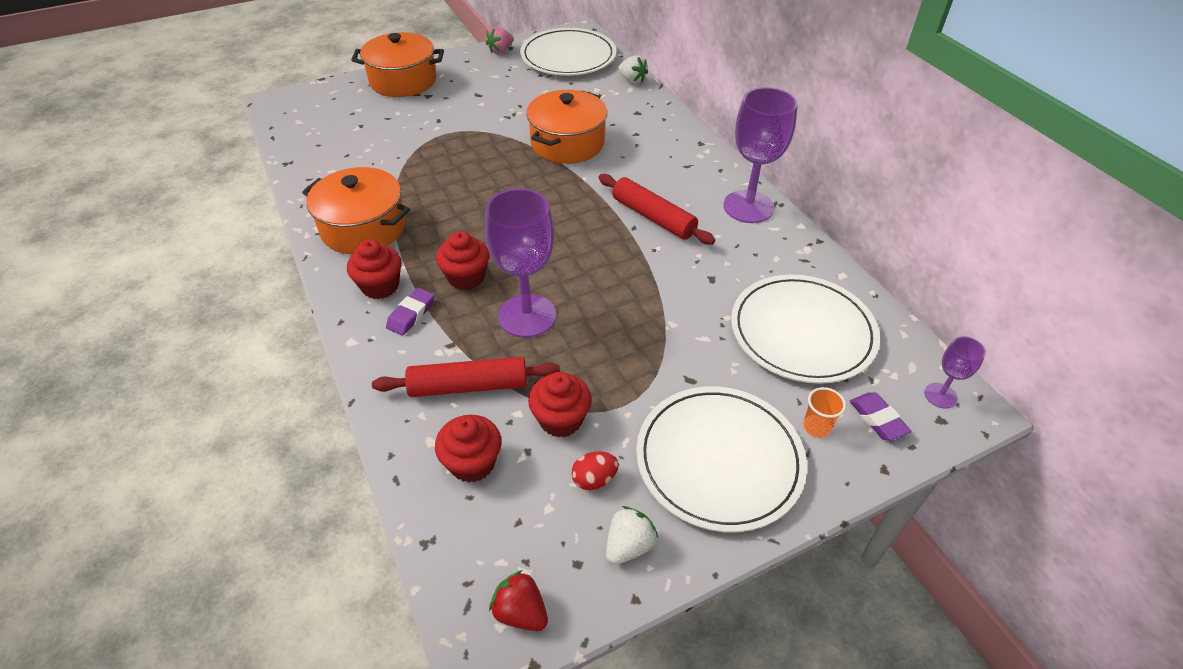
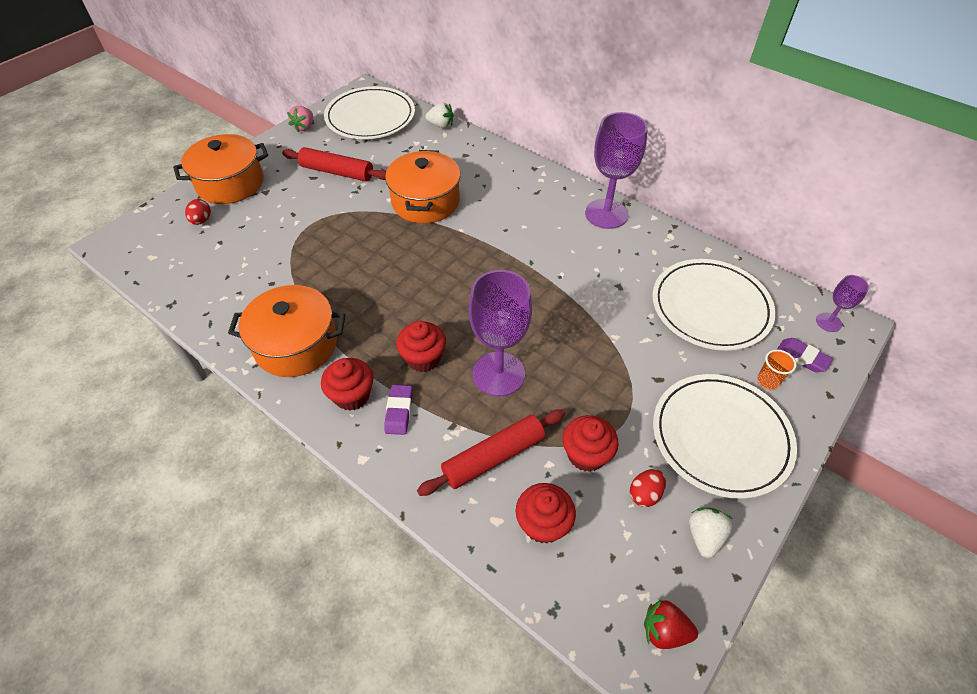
camera: 25 degrees left, 5 degrees up
red rolling pin [598,174,715,245] -> red rolling pin moved to [282,147,386,182]
none -> red egg [185,199,211,225]

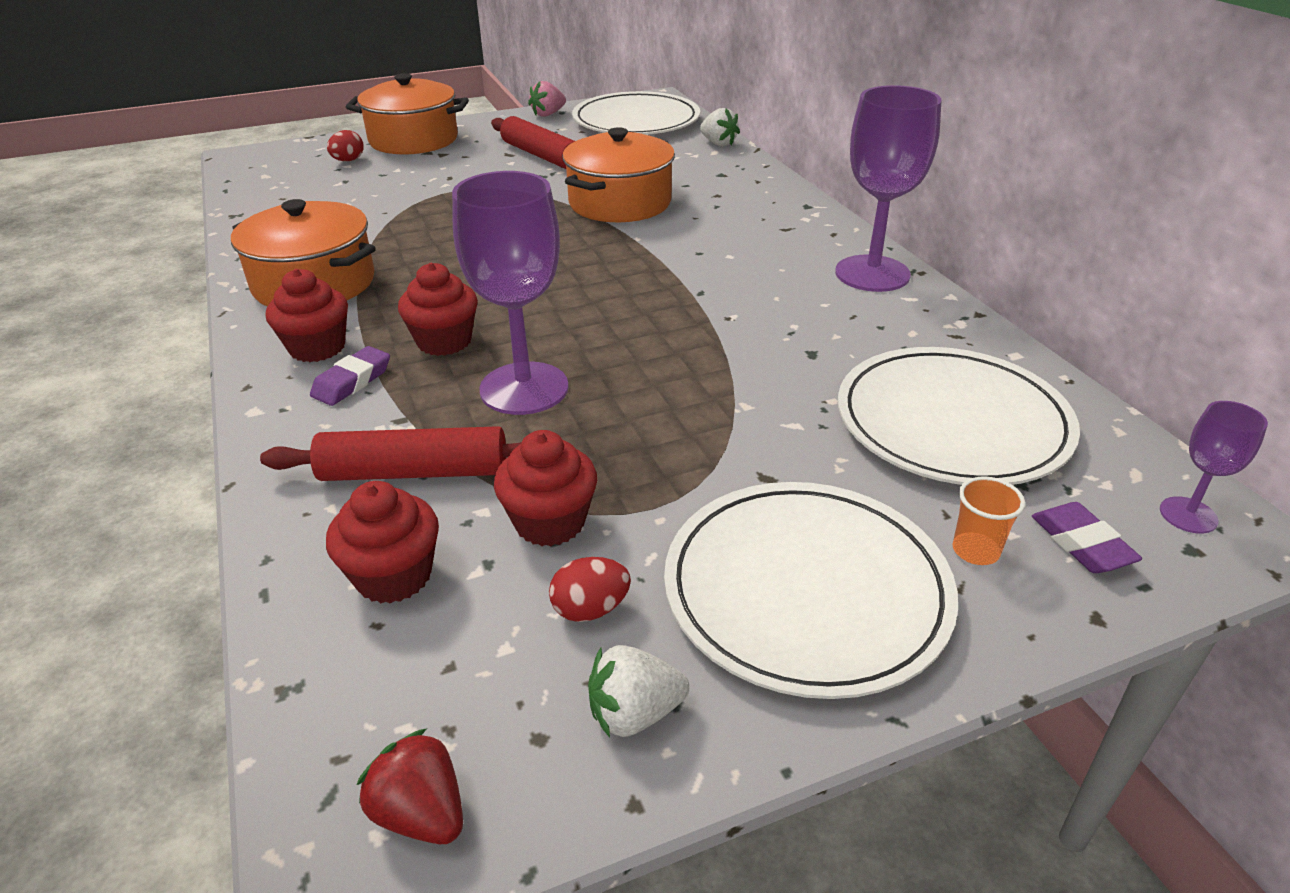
camera: 30 degrees right, 15 degrees down
white strawberry [689,508,733,558] -> white strawberry turned 150 degrees counterclockwise [588,645,689,738]

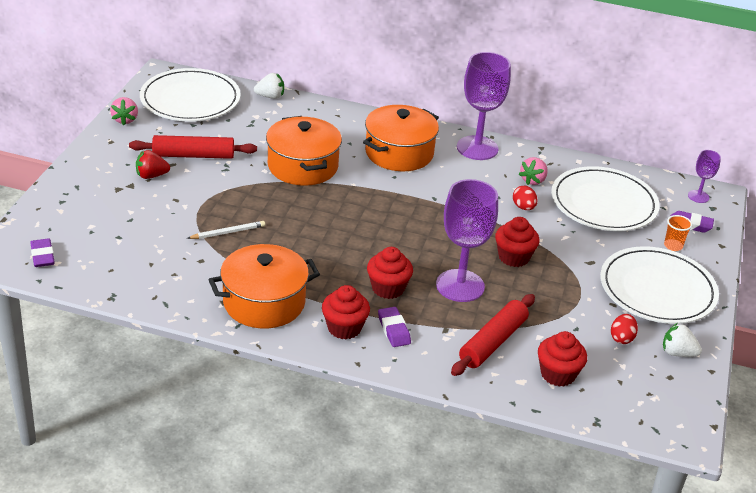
camera: 55 degrees left, 0 degrees up
red egg [327,130,364,161] -> red egg moved to [513,186,538,210]
orange pot [346,73,469,155] -> orange pot moved to [363,105,439,171]
red strawberry [357,728,463,844] -> red strawberry moved to [136,150,170,179]
red cupcake [494,430,597,546] -> red cupcake moved to [495,217,539,267]
white strawberry [588,645,689,738] -> white strawberry turned 90 degrees clockwise [663,323,702,357]
none -> purple eraser [30,238,55,267]
none -> white pencil [187,221,265,239]
none -> pink strawberry [519,157,548,185]

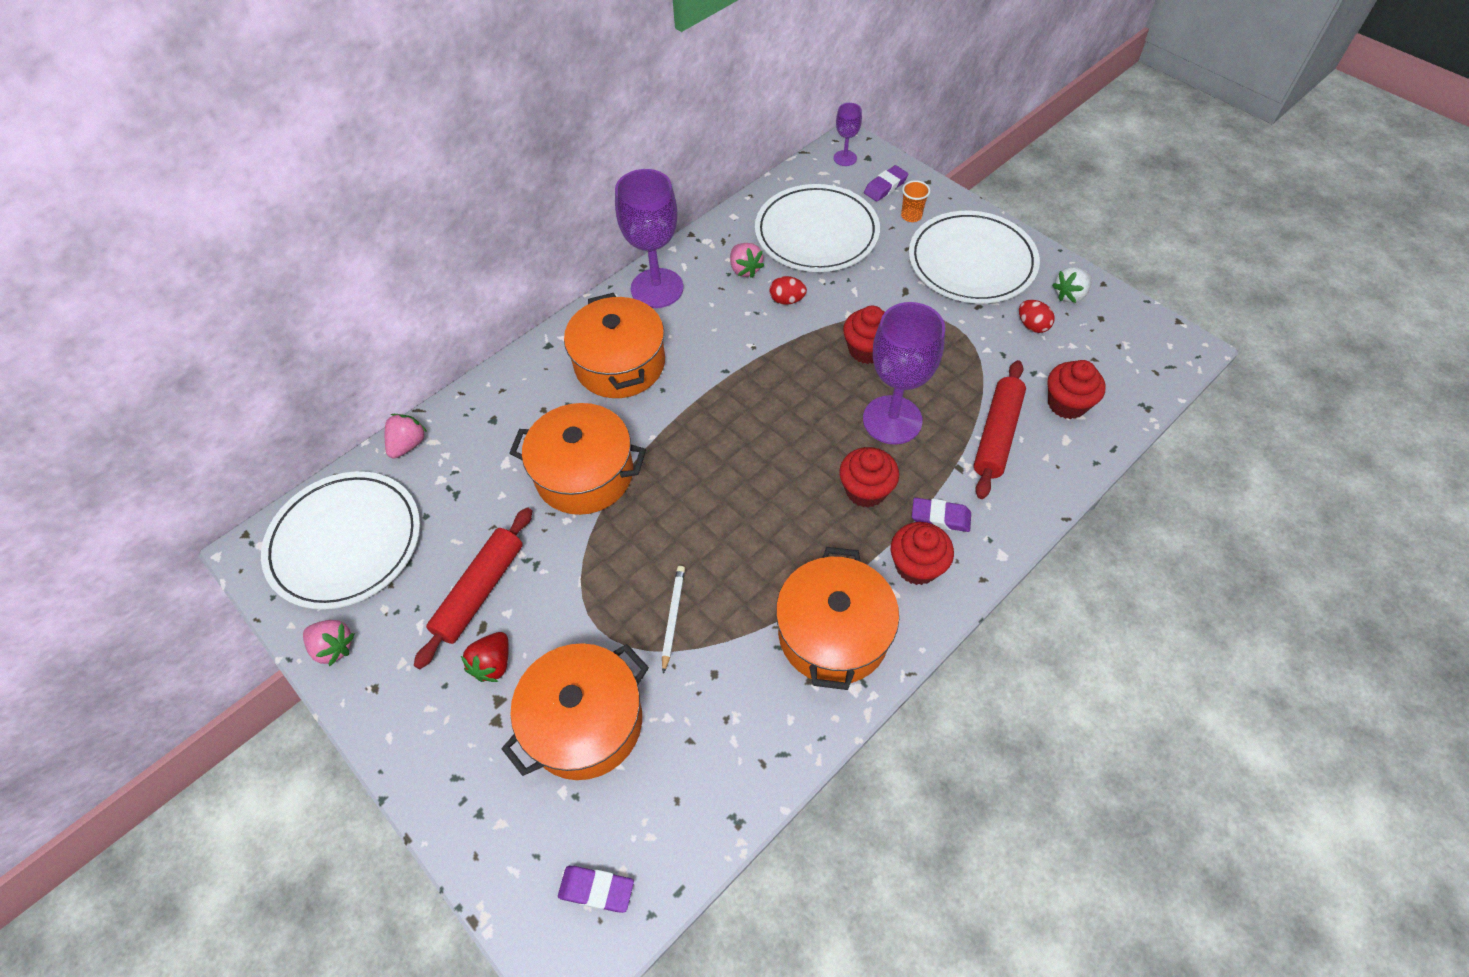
camera: 55 degrees left, 20 degrees up
white strawberry [254,73,284,99] -> pink strawberry [385,414,427,459]
red rolling pin [451,294,535,376] -> red rolling pin turned 45 degrees clockwise [974,360,1026,499]
none -> orange pot [502,643,649,780]

